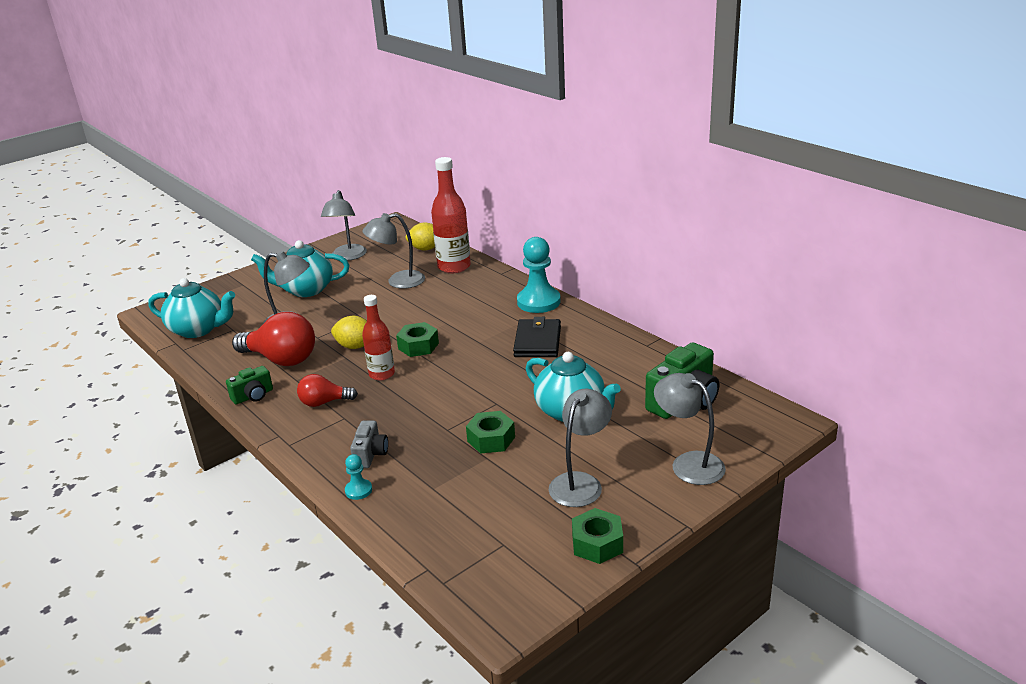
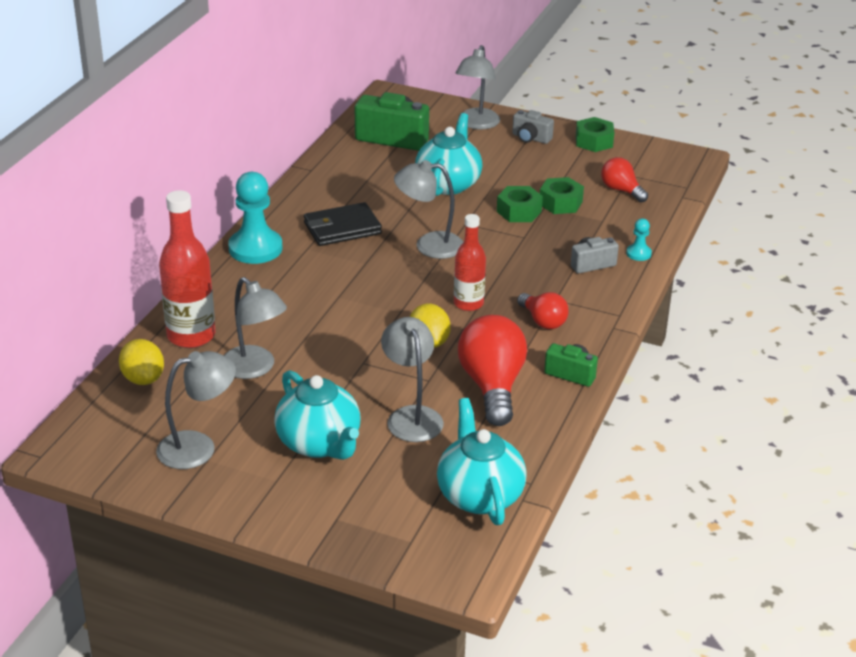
camera: 120 degrees left, 5 degrees up
green nut [396,322,439,357] -> green nut moved to [540,177,584,214]
grey lamp [549,389,612,507] -> grey lamp moved to [394,160,463,259]
none -> grey camera [512,110,554,144]
none -> red light bulb [601,157,648,202]

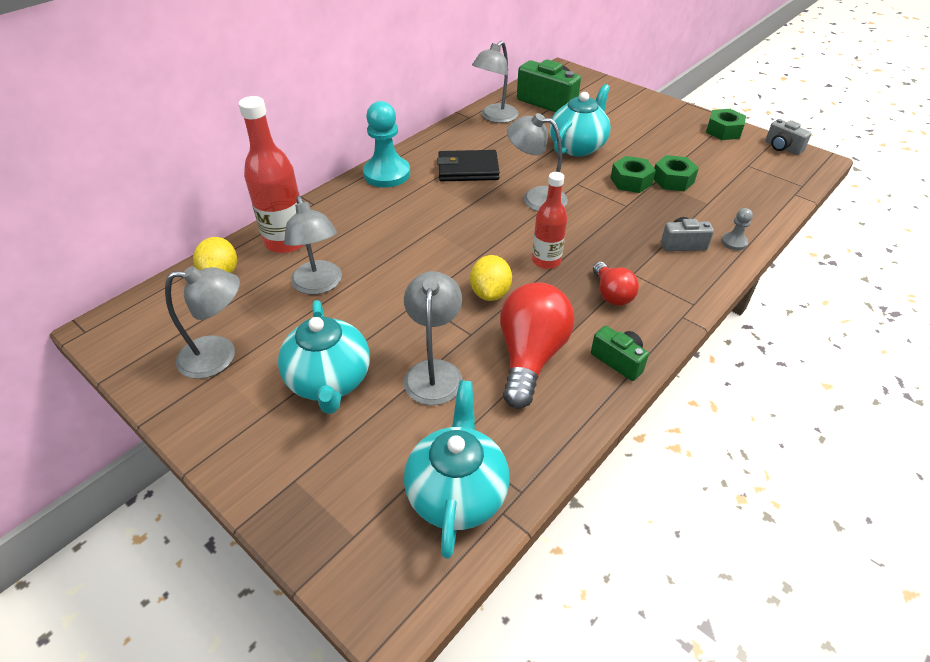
camera: 20 degrees right, 10 degrees up
grey lamp [455,45,500,130] -> grey lamp moved to [472,41,519,123]
grey camera [512,110,554,144] -> grey camera moved to [765,119,812,155]
red light bulb [601,157,648,202] -> none
turquoise pawn [626,219,652,261] -> grey pawn [721,208,753,250]

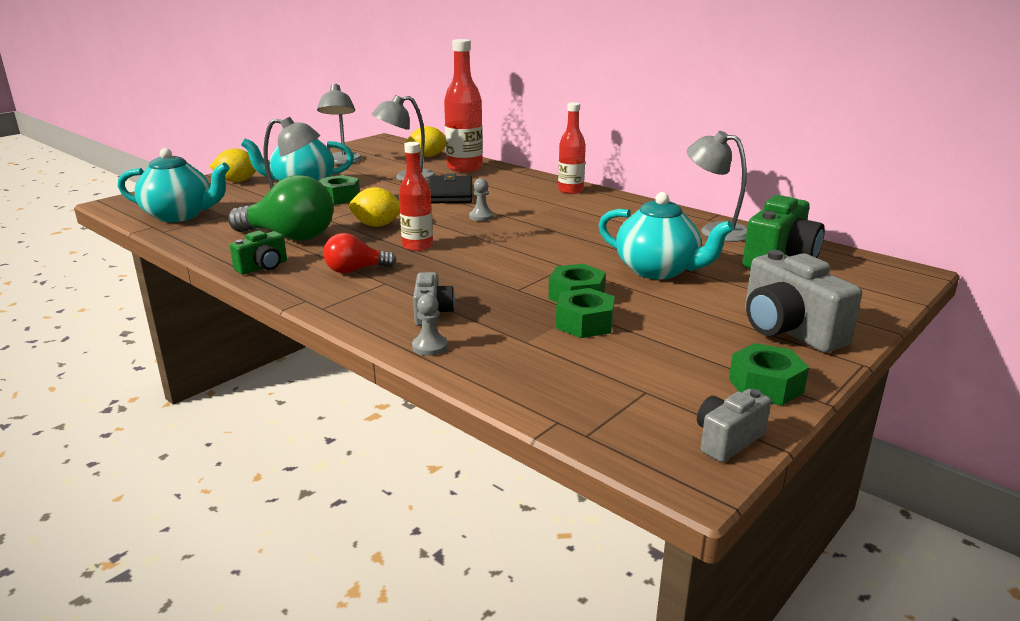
camera: 90 degrees right, 20 degrees down
turquoise pawn [363,101,410,187] -> red bottle [558,102,586,194]
black wallet [437,150,500,181] -> black wallet moved to [428,173,472,204]
red light bulb [500,282,575,409] -> green light bulb [228,175,334,241]
grey lamp [507,113,568,211] -> none
none -> yellow lemon [209,148,256,182]
none -> green nut [319,175,360,205]
none -> grey pawn [469,178,494,221]
none -> grey camera [745,250,862,353]

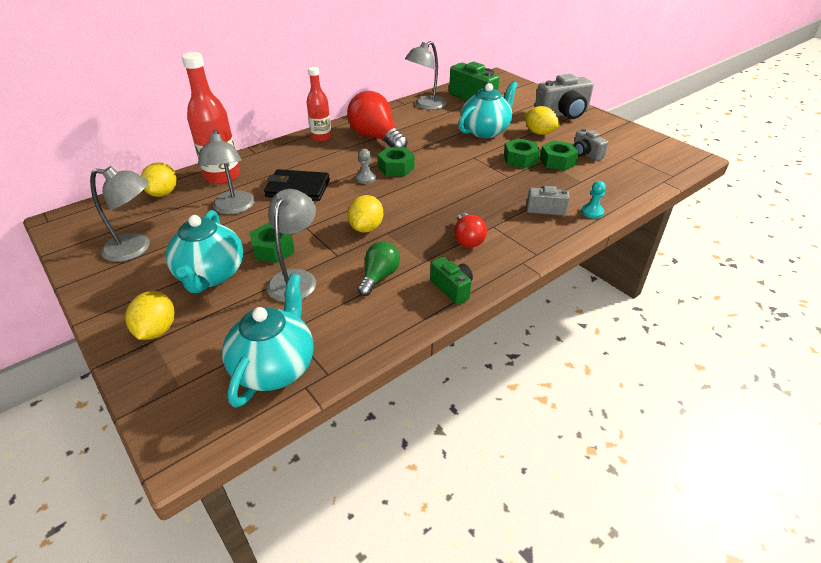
camera: 80 degrees left, 15 degrees up
green light bulb [228,175,334,241] -> green light bulb [358,241,400,296], size x0.56
red bottle [399,142,433,251] -> none
grey pawn [412,294,448,356] -> turquoise pawn [581,181,606,219]
grey camera [697,389,771,463] -> grey camera moved to [574,128,608,161]
green nut [729,343,809,406] -> green nut moved to [377,147,415,176]
none -> red light bulb [347,91,408,147]
none -> yellow lemon [524,106,560,135]

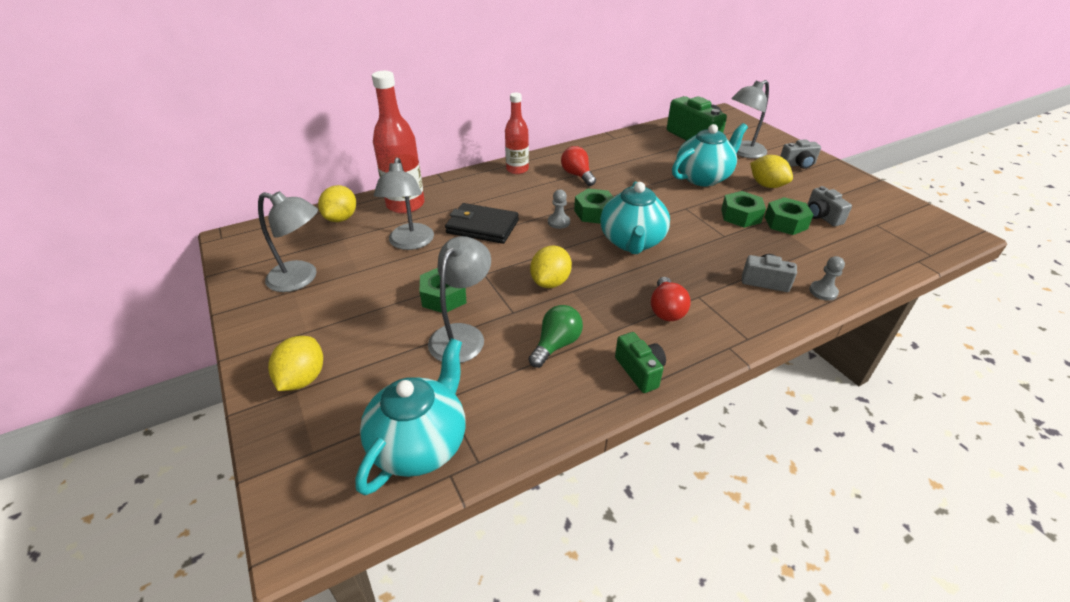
camera: 10 degrees right, 0 degrees up
turquoise teapot [166,210,243,293] -> turquoise teapot moved to [600,182,670,254]
red light bulb [347,91,408,147] -> red light bulb [561,146,596,186], size x0.56
grey lamp [405,41,446,110] -> grey lamp moved to [731,80,769,158]
grey camera [535,74,594,119] -> grey camera [780,139,821,169], size x0.56
turquoise pawn [581,181,606,219] -> grey pawn [809,256,845,301]

